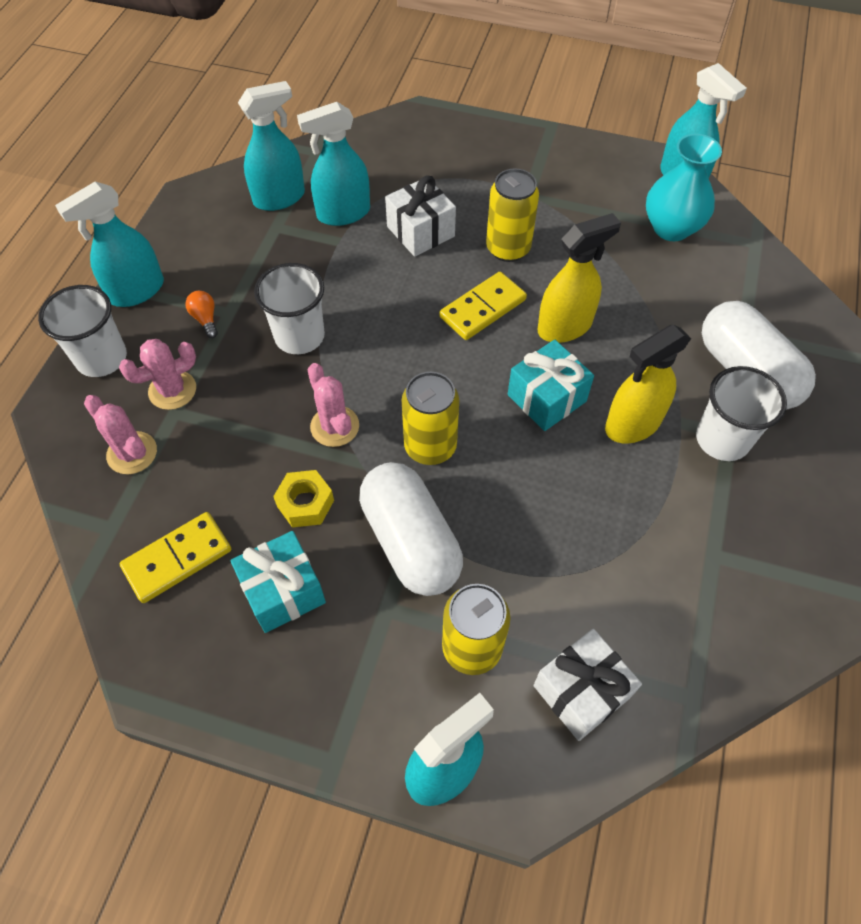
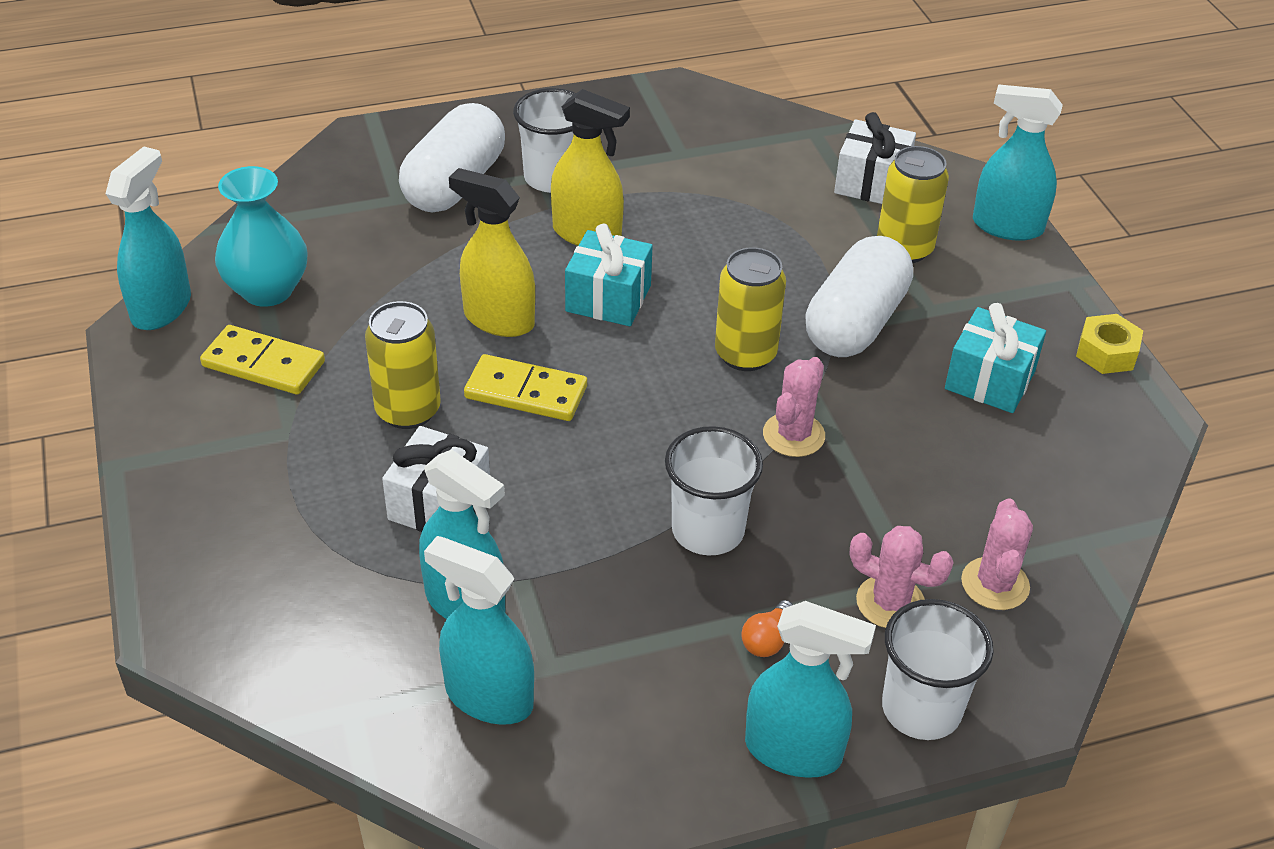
camera: 125 degrees left, 15 degrees down
yellow domino [120,512,231,603] -> yellow domino moved to [200,325,325,395]
yellow nut [273,470,334,528] -> yellow nut moved to [1076,314,1143,374]

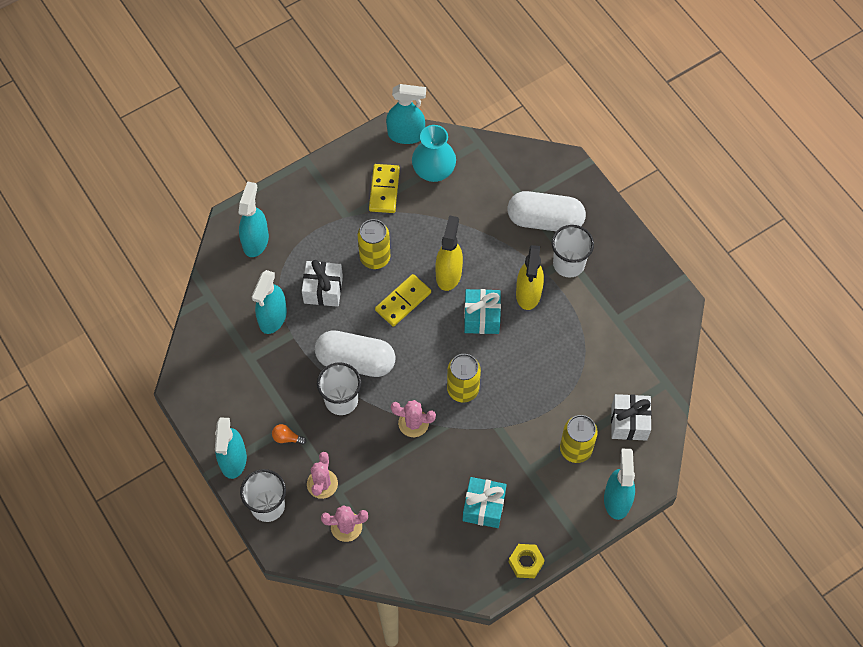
camera: 75 degrees right, 20 degrees up
turquoise spray bottle [424,536,534,725] -> turquoise spray bottle moved to [239,181,269,257]
yellow domino [464,354,587,421] -> yellow domino turned 45 degrees clockwise [375,274,431,327]
white capsule [805,236,913,357] -> white capsule moved to [315,330,396,377]

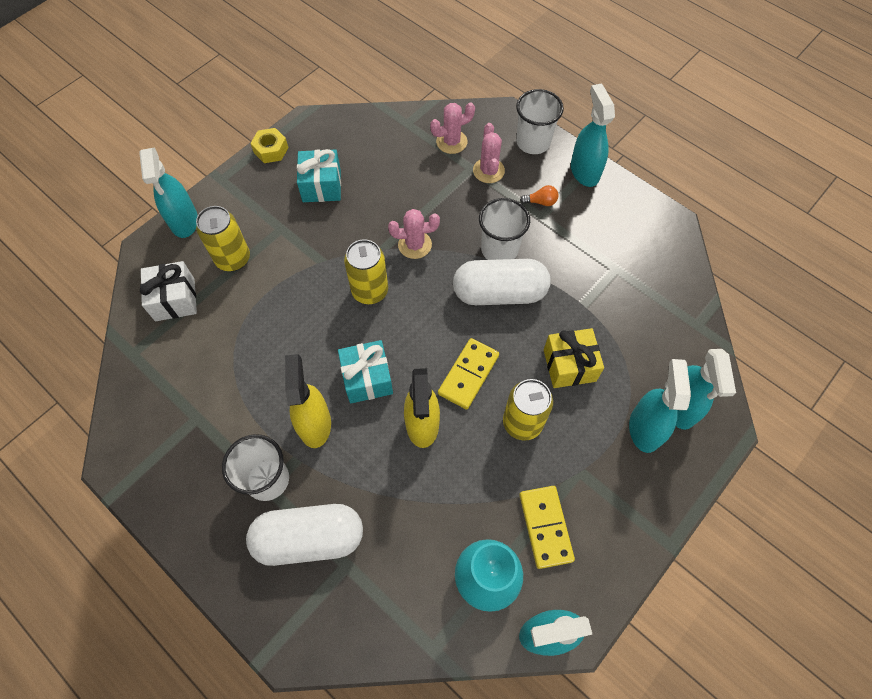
camera: 165 degrees right, 0 degrees up
turquoise spray bottle [251,270,287,334] -> turquoise spray bottle moved to [629,359,691,453]
white gift [302,260,343,307] -> yellow gift [544,328,604,388]

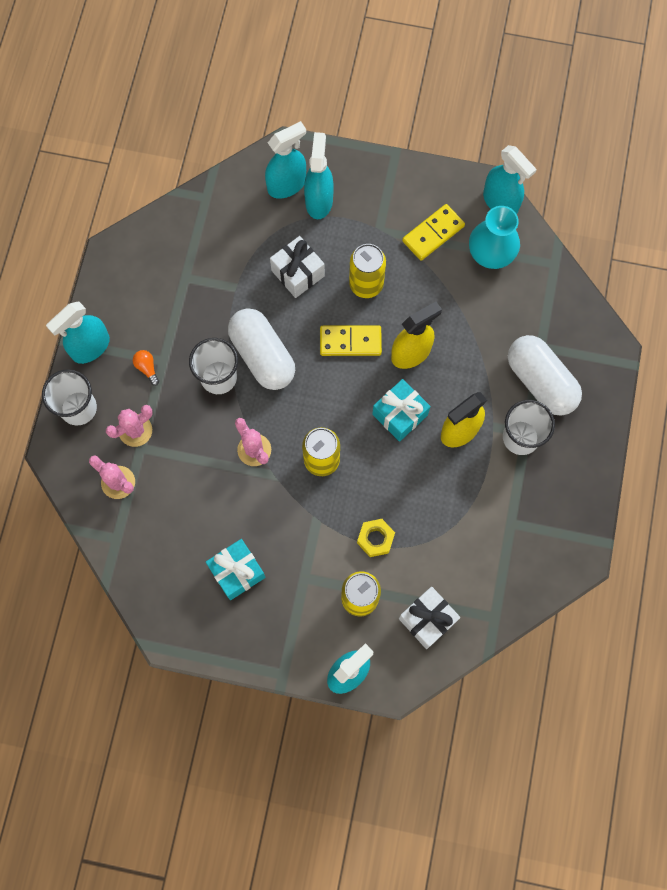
camera: 120 degrees left, 10 degrees up
yellow nut [250,128,288,163] -> yellow nut moved to [357,519,395,557]
yellow gift [544,328,604,388] -> white gift [270,236,325,298]
turquoise spray bottle [629,359,691,453] -> turquoise spray bottle turned 120 degrees clockwise [304,132,334,219]

